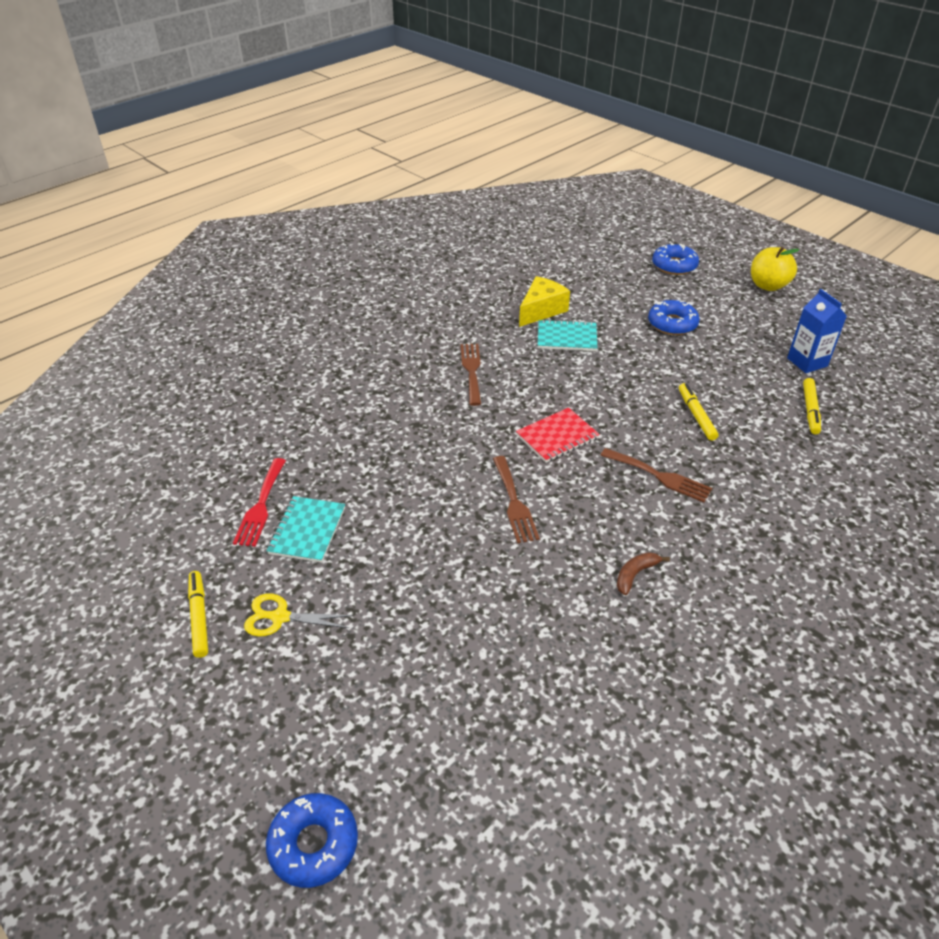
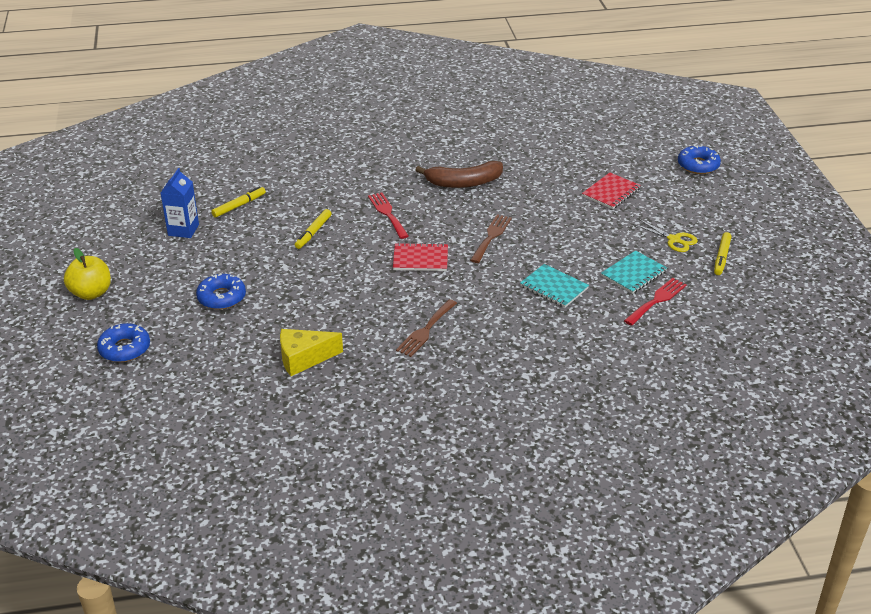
camera: 145 degrees left, 5 degrees down
turquoise notebook [538,319,597,351] -> turquoise notebook moved to [520,264,589,308]
brown fork [600,448,712,502] -> red fork [368,193,409,239]
brown banana [617,552,670,595] -> brown banana [415,161,503,188], size x2.05
none -> red notebook [582,172,641,209]

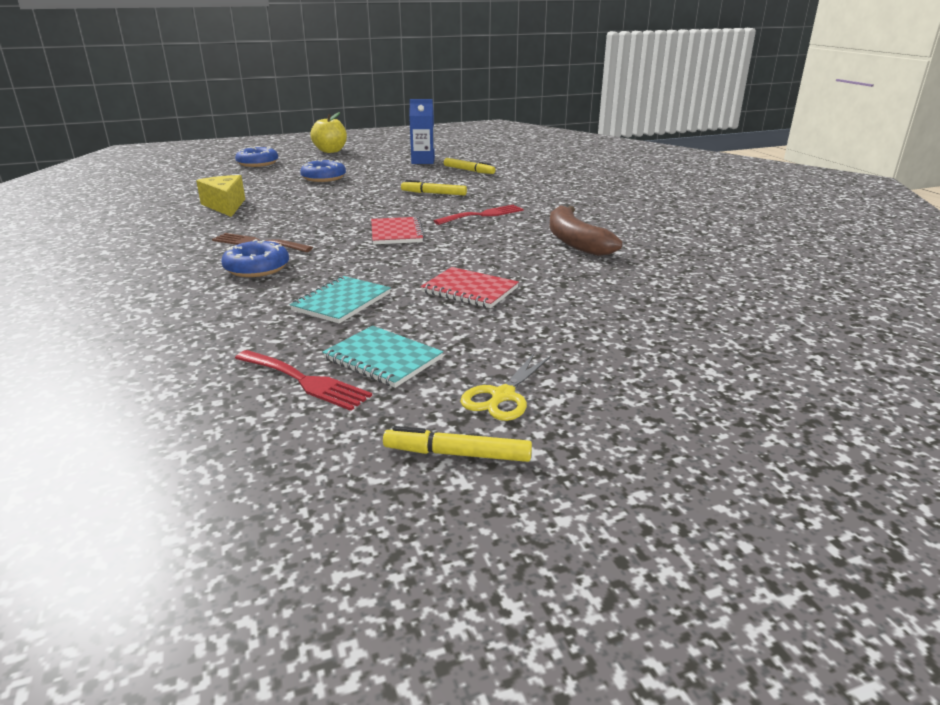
camera: 80 degrees right, 10 degrees down
brown fork [470,214,512,263] -> none
red notebook [582,172,641,209] -> red notebook moved to [421,267,519,308]
blue donut [678,145,721,174] -> blue donut moved to [221,239,289,277]

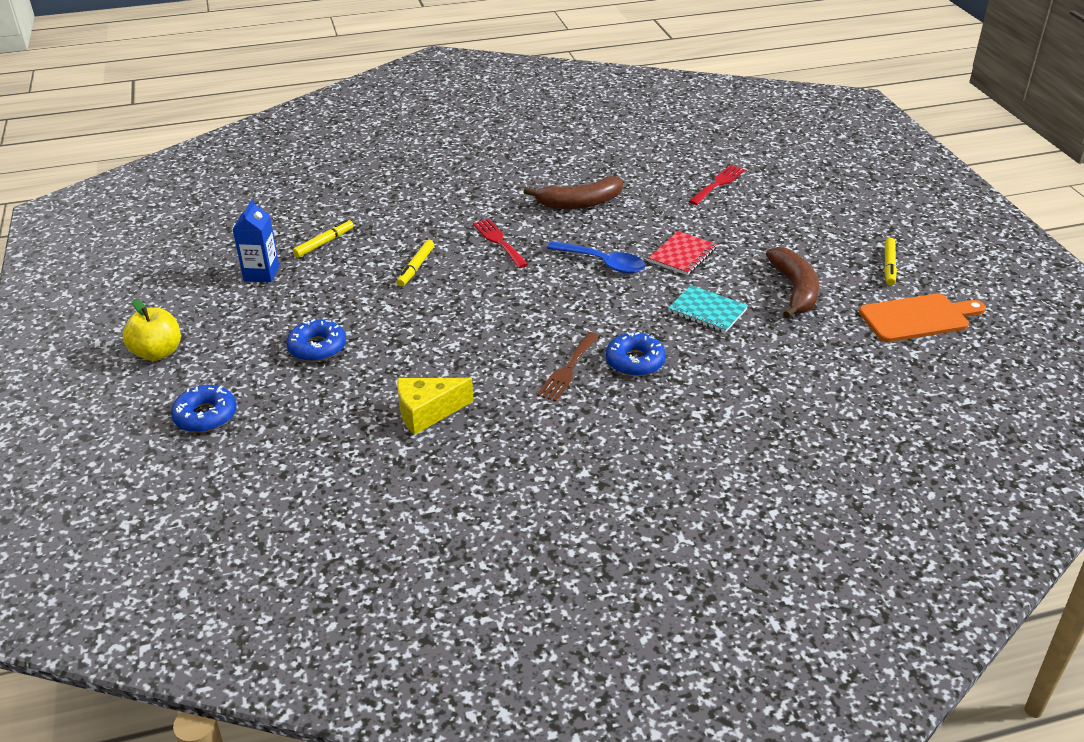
camera: 85 degrees left, 10 degrees up
red fork [235,350,372,411] -> red fork moved to [689,165,745,205]
turquoise notebook [322,326,443,388] -> brown banana [766,247,819,318]
red notebook [371,217,425,244] -> none
yellow scissors [460,353,551,421] -> none
none -> blue spoon [547,241,646,274]
none -> orange cutting board [859,294,986,342]

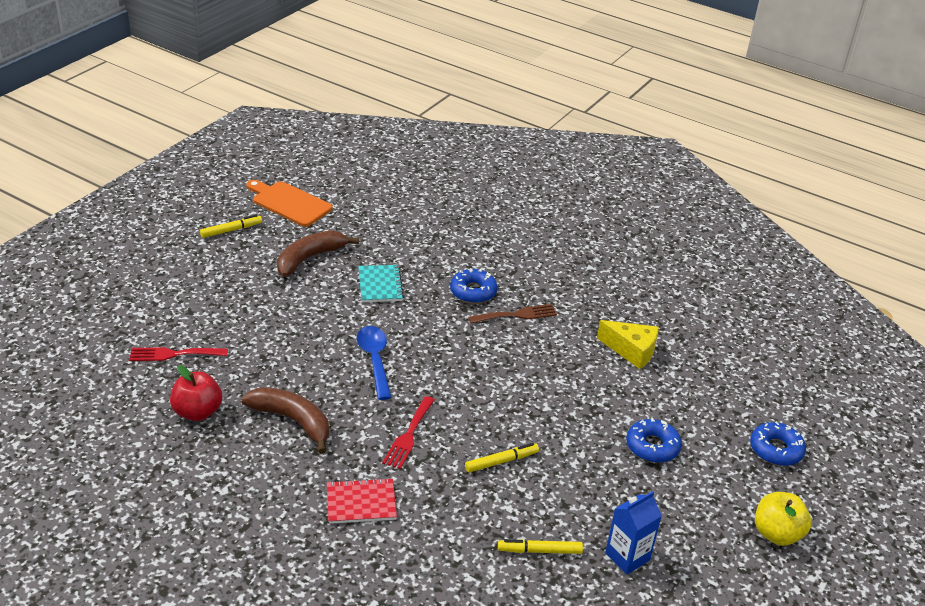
camera: 135 degrees left, 0 degrees up
red notebook [648,231,717,275] -> red notebook moved to [327,478,397,524]
none -> red apple [170,365,222,421]

